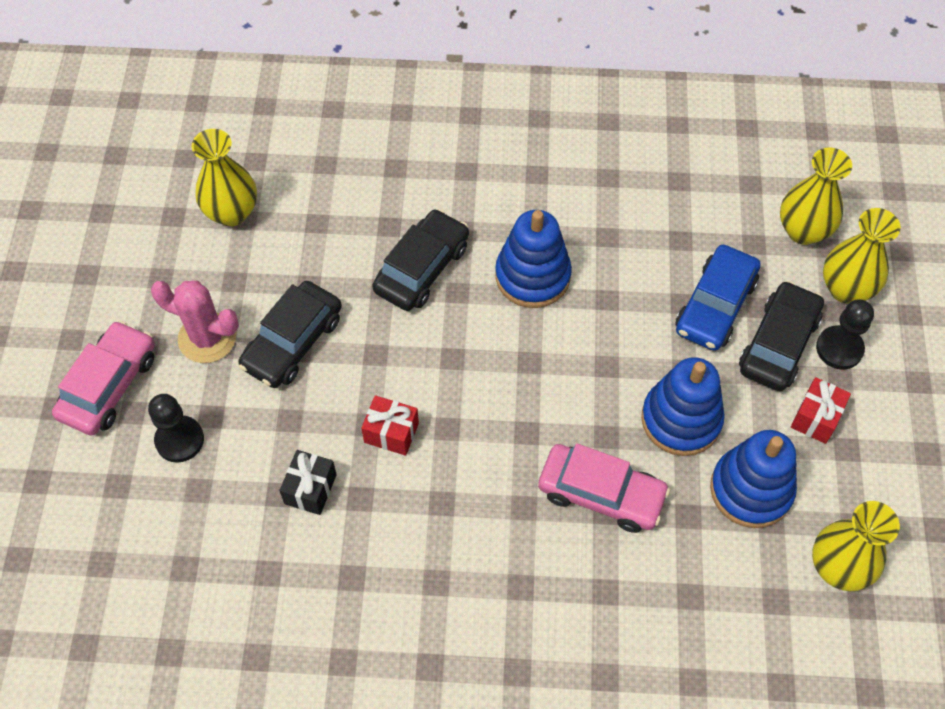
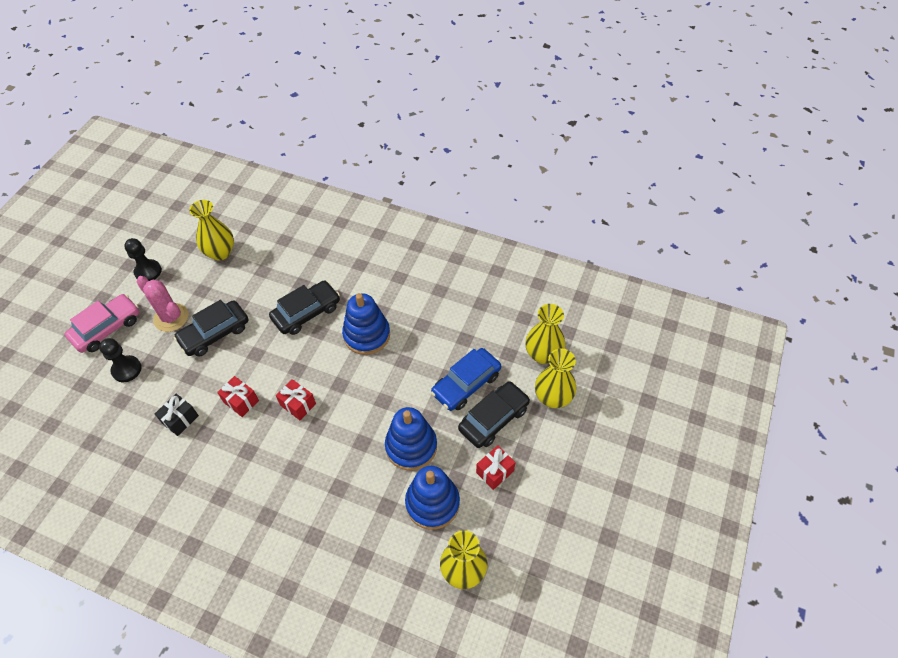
camera: 20 degrees right, 5 degrees down
pink car [538,443,670,533] -> none
black pawn [816,299,874,370] -> black pawn moved to [124,238,162,281]
none -> red gift [276,379,316,420]

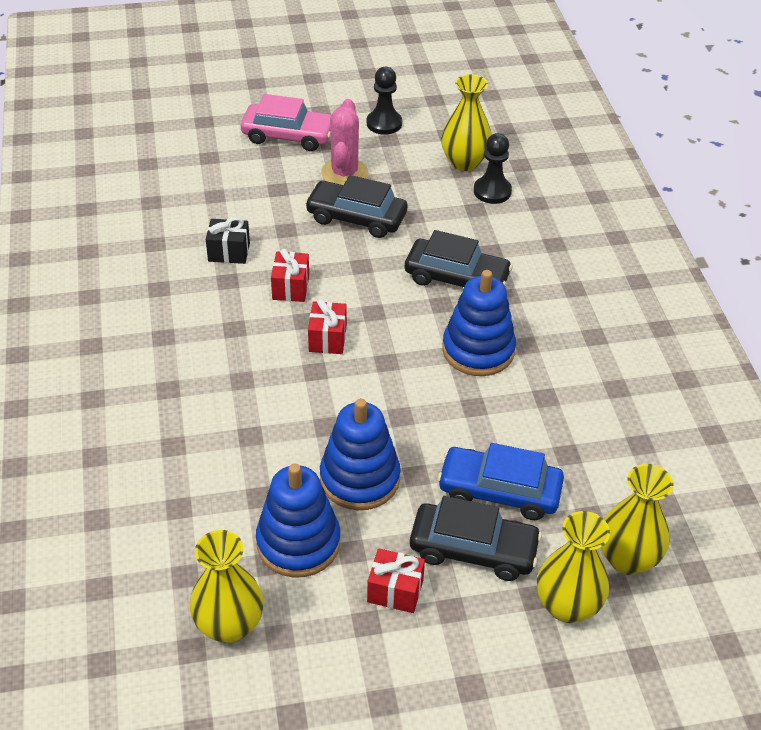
camera: 55 degrees right, 10 degrees down
black pawn [99,338,142,382] -> black pawn moved to [474,133,512,204]

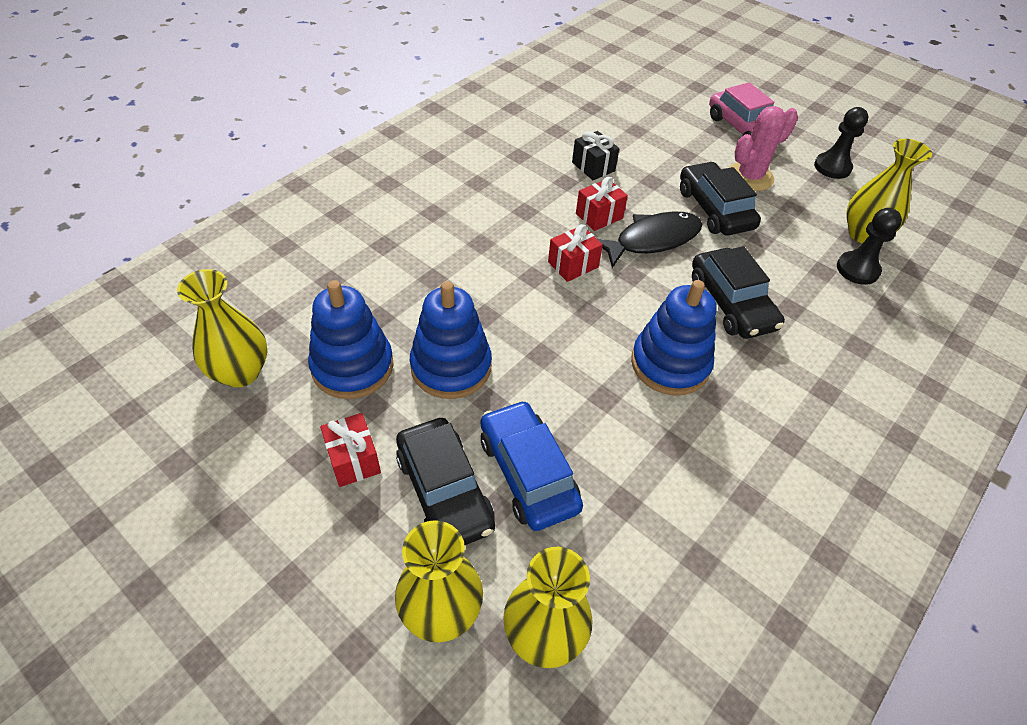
camera: 50 degrees right, 5 degrees up
none -> black fish [598,211,702,268]

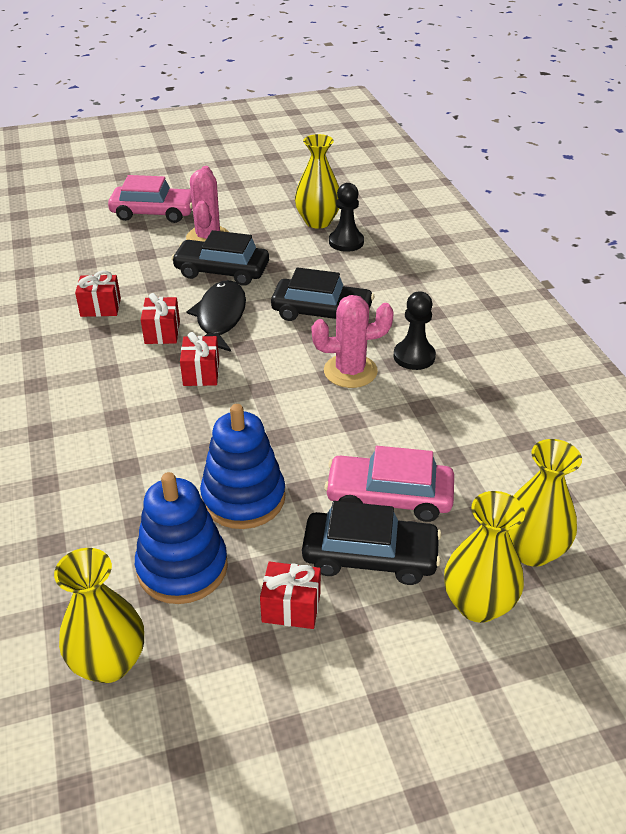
camera: 55 degrees left, 10 degrees down
blue car [481,400,583,531] -> pink car [324,446,454,522]
black gift [572,131,619,180] -> red gift [75,271,121,317]
blue stacking toy [631,280,717,396] -> pink cactus [312,295,394,388]
black pawn [814,107,869,179] -> black pawn moved to [394,292,436,370]

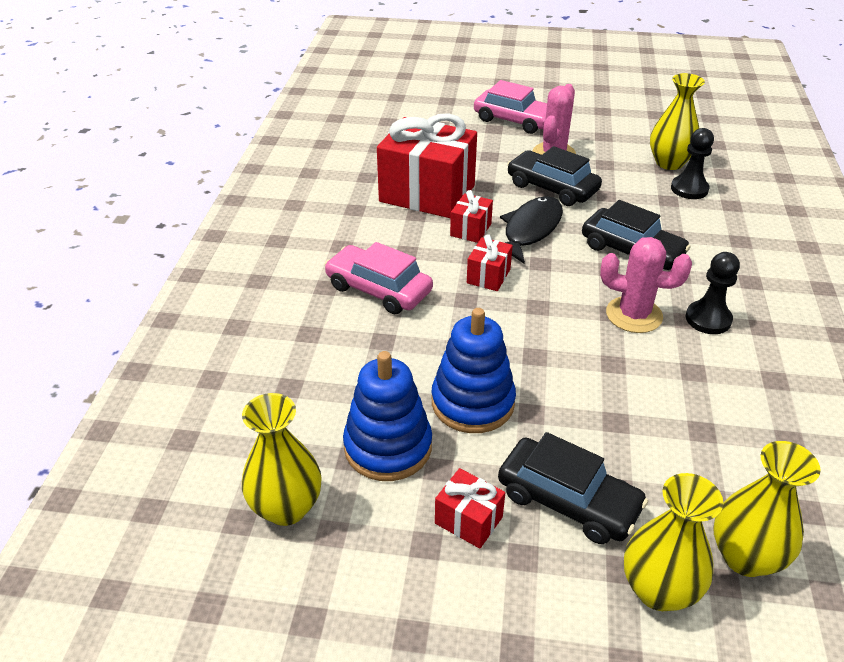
camera: 25 degrees right, 0 degrees up
red gift [75,271,121,317] -> red gift [377,113,477,218], size x2.26
pink car [324,446,454,522] -> pink car moved to [324,242,433,314]

